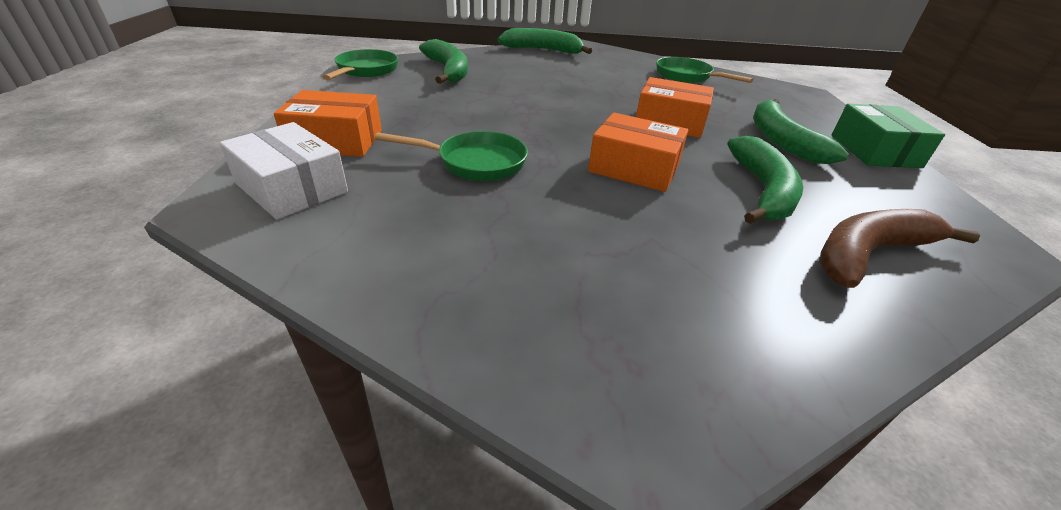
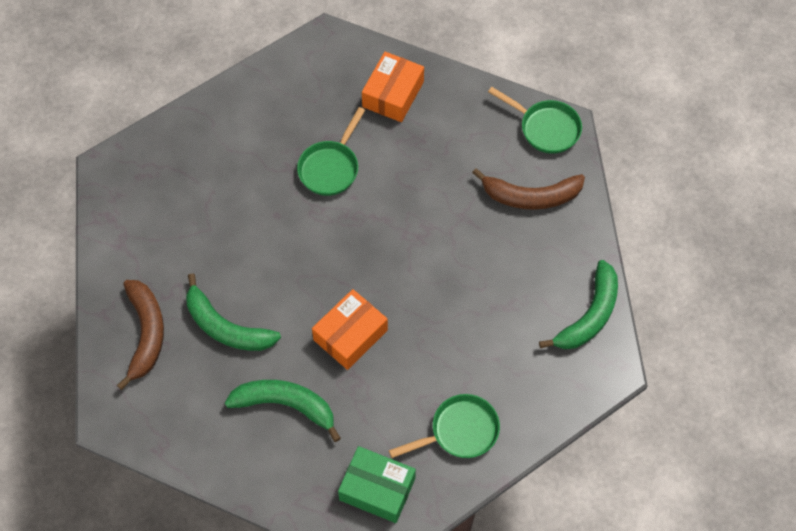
camera: 115 degrees right, 25 degrees up
white box [220,122,348,219] -> none
green banana [419,39,468,84] -> brown banana [472,168,585,210]
orange box [588,113,689,192] -> none
green box [832,104,945,168] -> green box moved to [338,446,416,523]

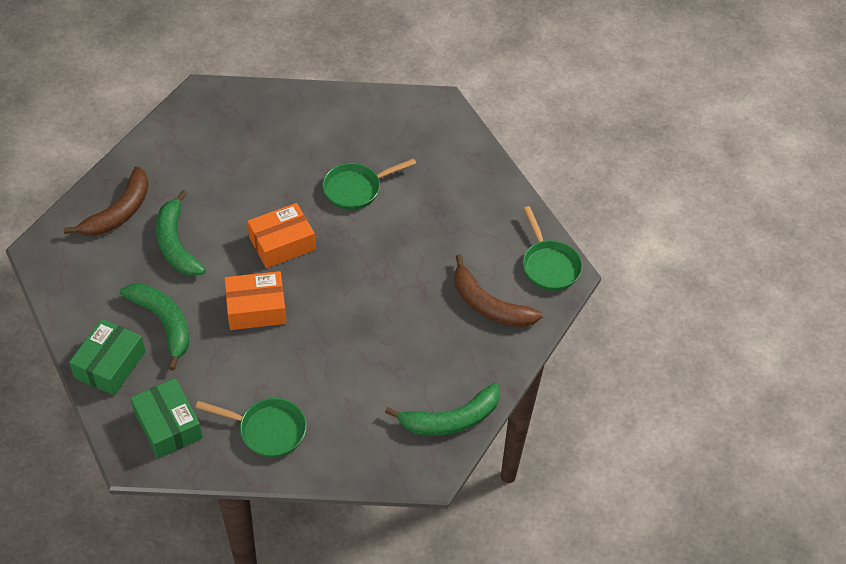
camera: 35 degrees right, 10 degrees down
orange box [362,52,424,122] -> orange box moved to [247,203,316,268]
none -> green box [69,319,146,395]

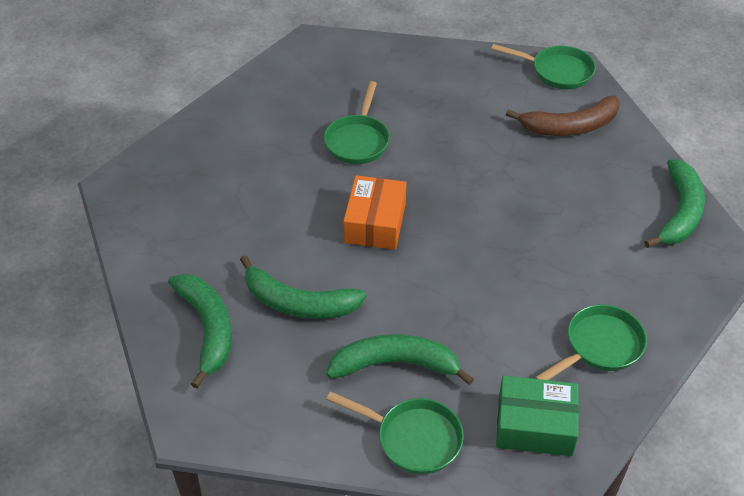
camera: 50 degrees left, 5 degrees down
brown banana [63,166,149,236] -> green banana [168,274,232,389]
green box [69,319,146,395] -> green pan [326,391,464,474]
orange box [224,271,286,330] -> none

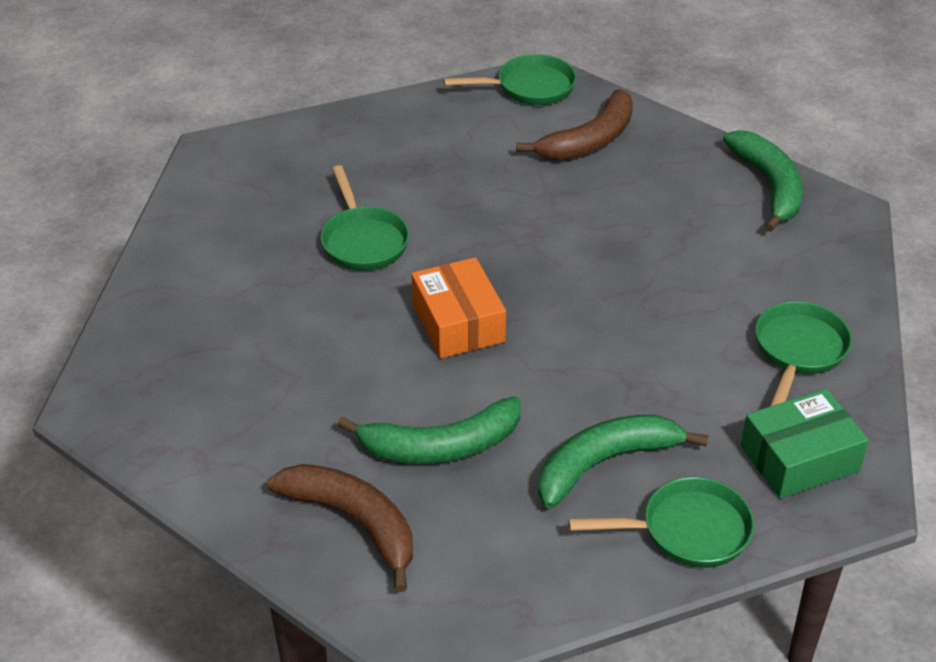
camera: 30 degrees left, 5 degrees down
green banana [168,274,232,389] -> brown banana [267,464,413,592]

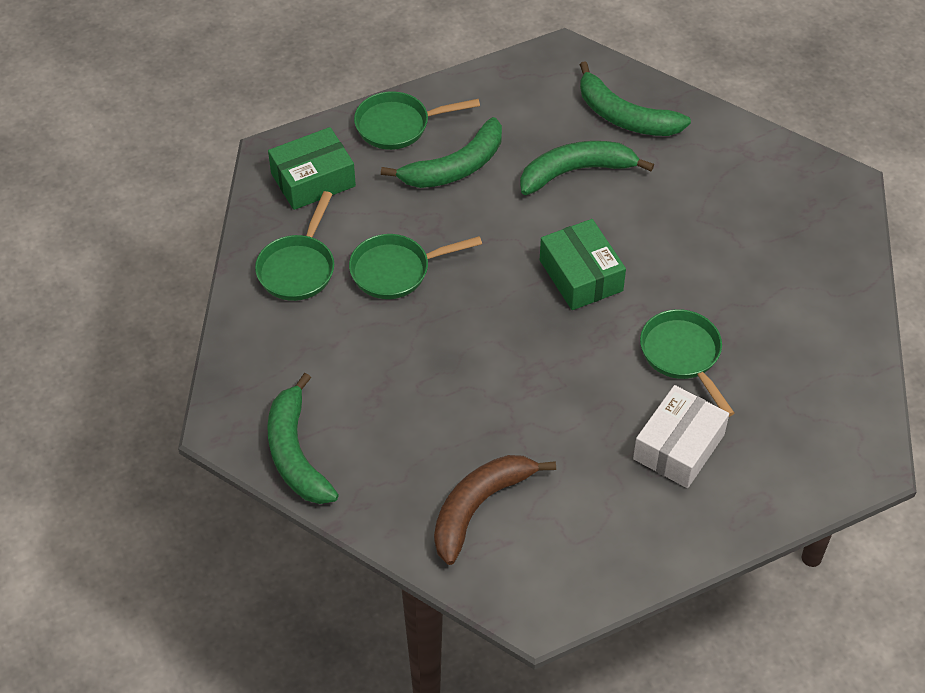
camera: 175 degrees right, 10 degrees up
brown banana [267,464,413,592] -> green banana [580,61,691,136]
orange box [411,257,506,359] -> green box [540,219,626,310]
green pan [443,54,576,105] -> green pan moved to [349,234,482,299]
none -> white box [633,385,729,488]

